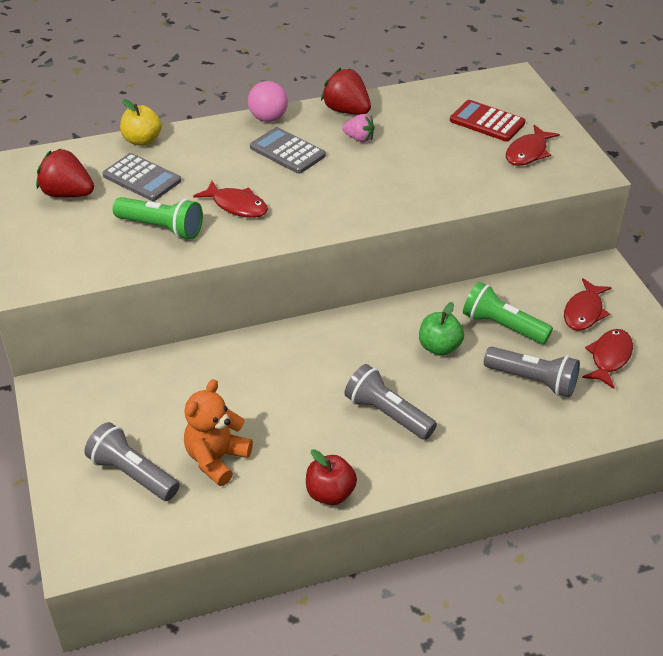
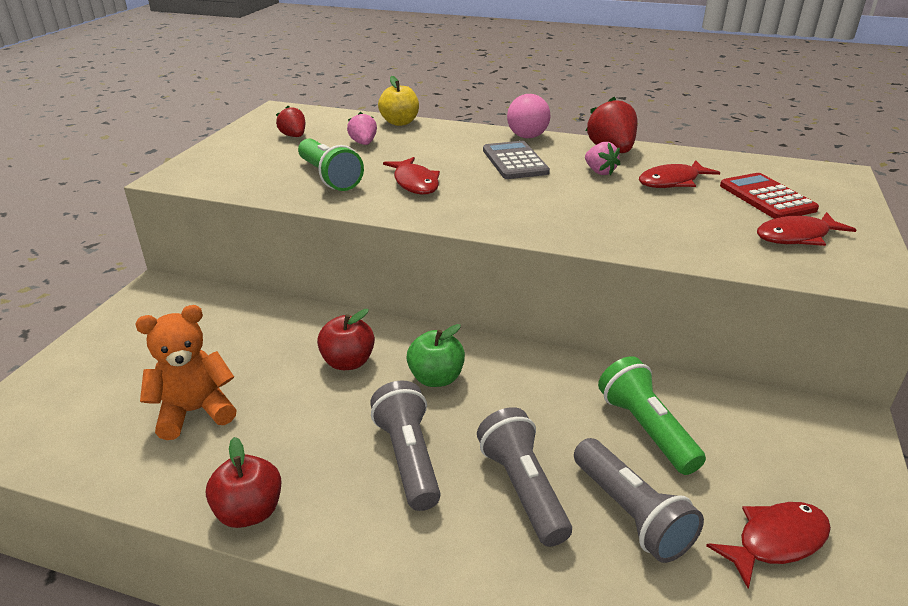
camera: 35 degrees right, 10 degrees down
red strawberry [36,148,94,198] -> red strawberry [276,106,305,137], size x0.61
grey flashlight [84,422,179,501] -> grey flashlight moved to [477,407,572,547]
grey calculator [102,153,181,201] -> pink strawberry [347,112,377,145]
green apple [419,302,464,356] -> green apple moved to [406,324,465,387]
red fish [564,278,612,331] -> red fish moved to [639,160,720,188]
none -> red apple [317,309,375,370]

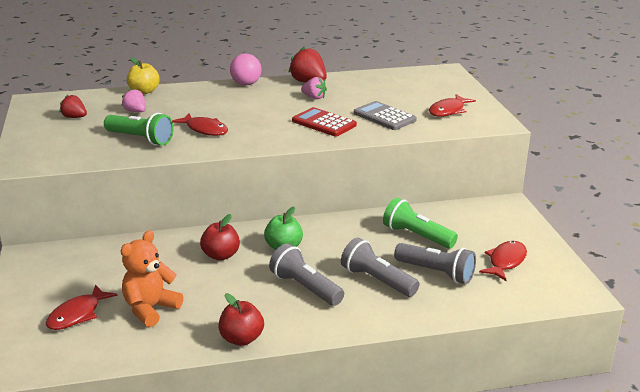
camera: 30 degrees left, 5 degrees down
grey calculator [483,141,550,179] -> grey calculator moved to [354,101,417,130]
red fish [639,160,720,188] -> red fish moved to [46,284,118,330]
red calculator [720,173,819,219] -> red calculator moved to [292,107,357,136]

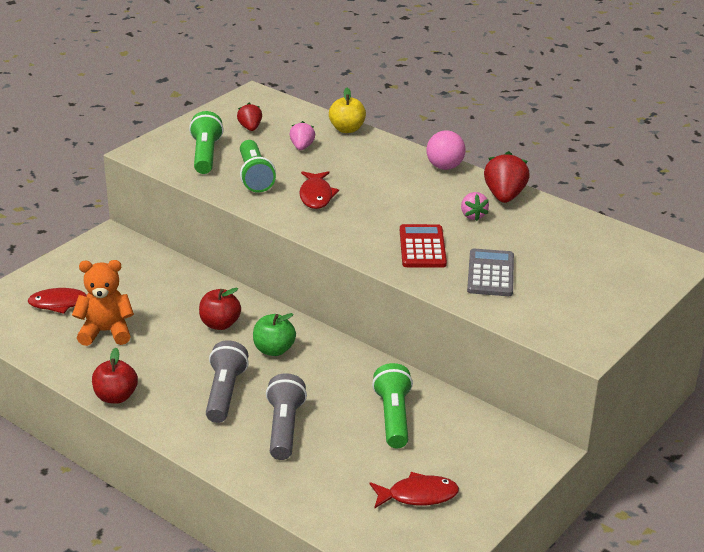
camera: 50 degrees right, 5 degrees up
grey flashlight [394,243,476,284] -> none
red fish [429,94,476,117] -> none
none -> green flashlight [189,111,224,174]

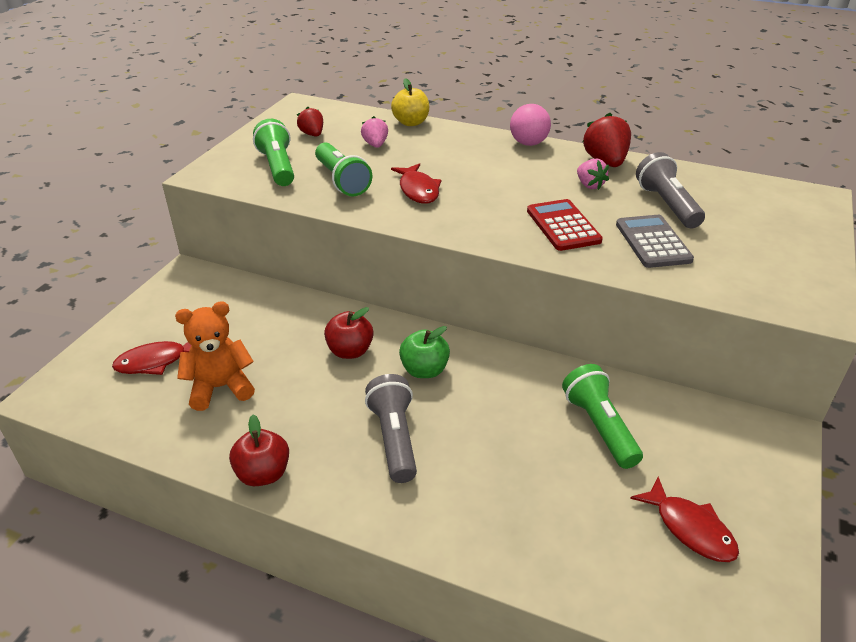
camera: 15 degrees left, 5 degrees up
grey flashlight [266,373,307,460] -> grey flashlight moved to [636,152,705,228]
red fish [370,472,459,509] -> red fish turned 75 degrees clockwise [630,476,739,562]

